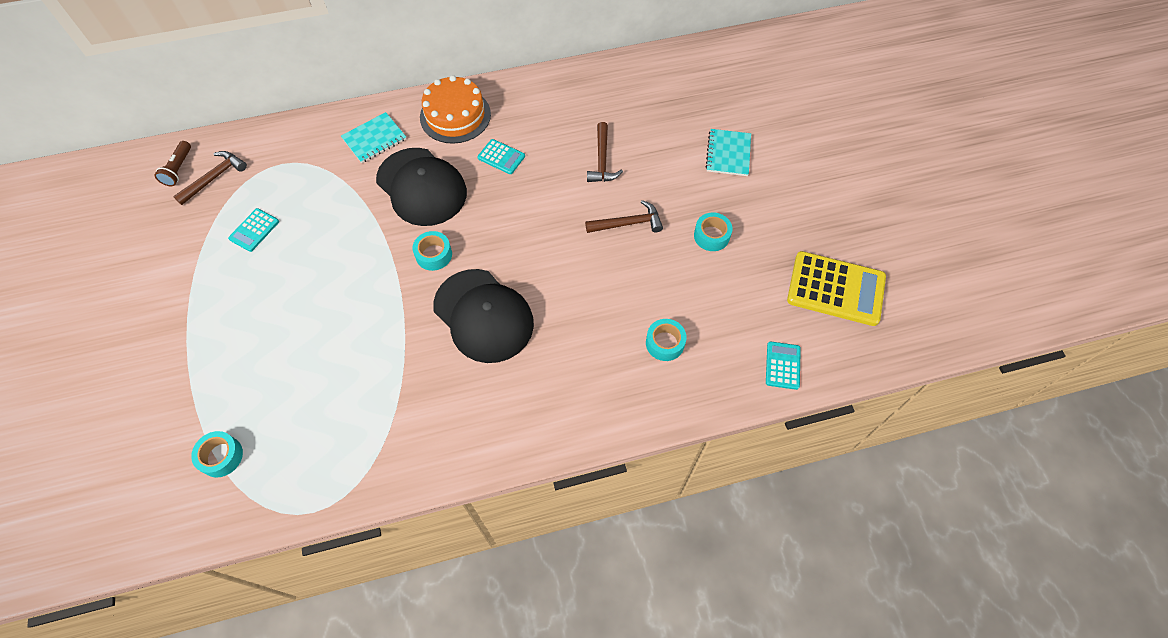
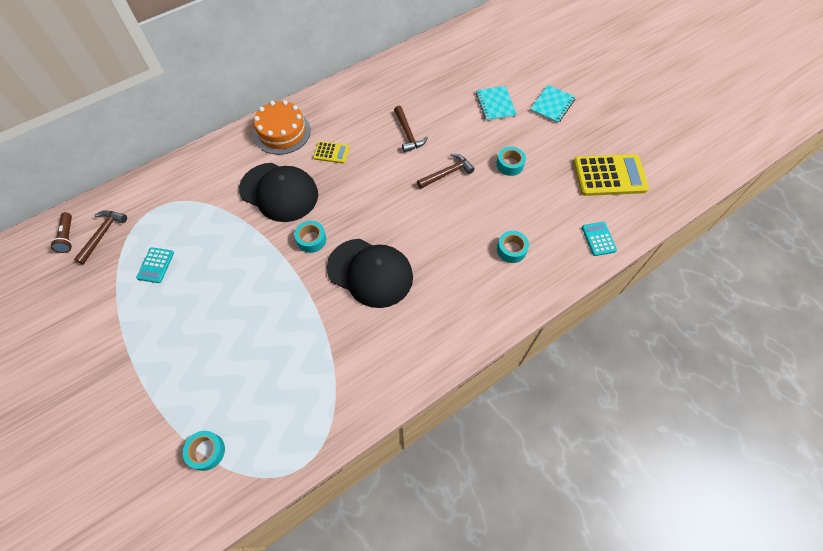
camera: 20 degrees left, 0 degrees up
turquoise notebook [341,112,406,163] -> turquoise notebook moved to [530,85,575,123]
turquoise calculator [477,139,525,174] -> yellow calculator [313,141,349,164]

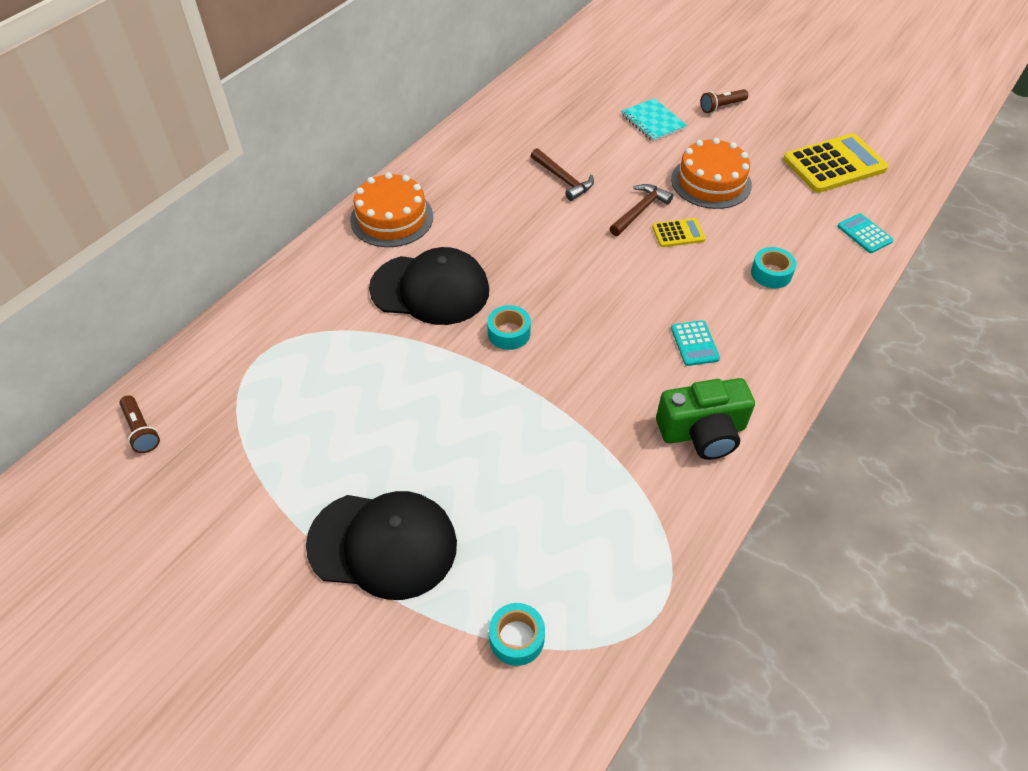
camera: 20 degrees left, 10 degrees down
brown hammer [74,210,127,264] -> none
turquoise calculator [136,247,174,283] -> turquoise calculator moved to [671,320,720,366]
yellow calculator [313,141,349,164] -> yellow calculator moved to [652,218,706,247]
black cap [327,239,413,308] -> black cap moved to [306,491,457,600]
turquoise tape [496,147,526,176] -> orange cake [671,138,752,209]
turquoise notebook [530,85,575,123] -> brown flashlight [700,89,748,113]
none -> green camera [656,378,755,460]

